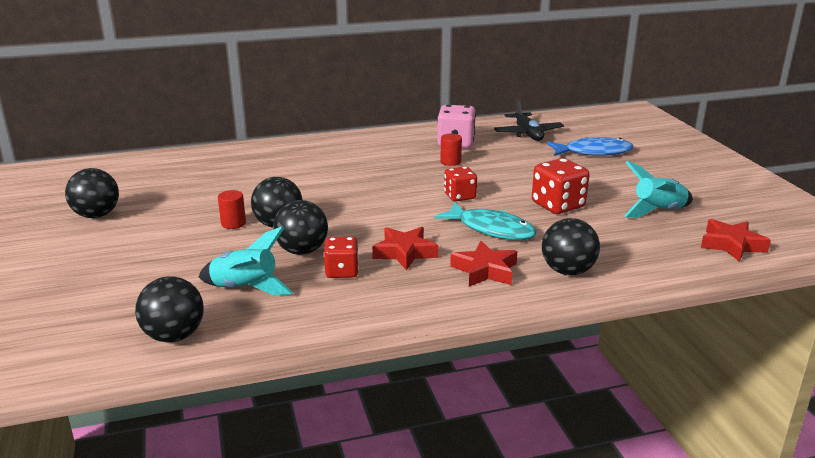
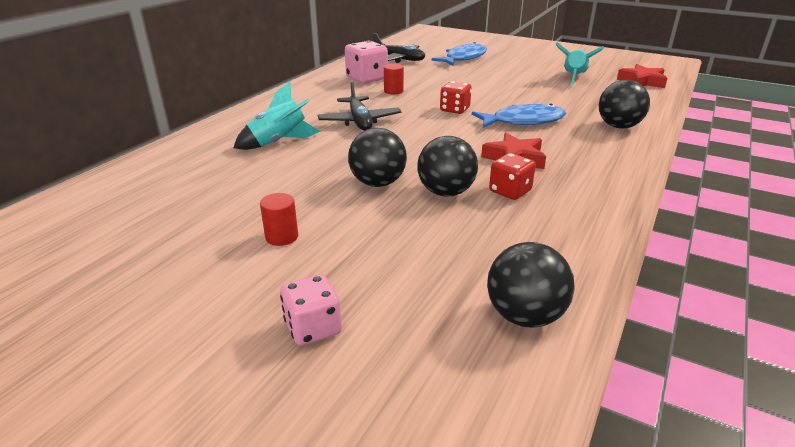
camera: 45 degrees left, 5 degrees up
black ball [65,168,119,218] -> none
turquoise rocket [199,226,293,295] -> turquoise rocket moved to [234,82,321,150]
red cylinder [218,190,246,229] -> red cylinder moved to [260,193,298,246]
turquoise fish [434,202,537,240] -> blue fish [472,104,566,128]
red star [450,241,517,287] -> none
red dice [532,158,590,214] -> none
none -> pink dice [280,274,342,346]
none -> black plane [317,80,401,131]

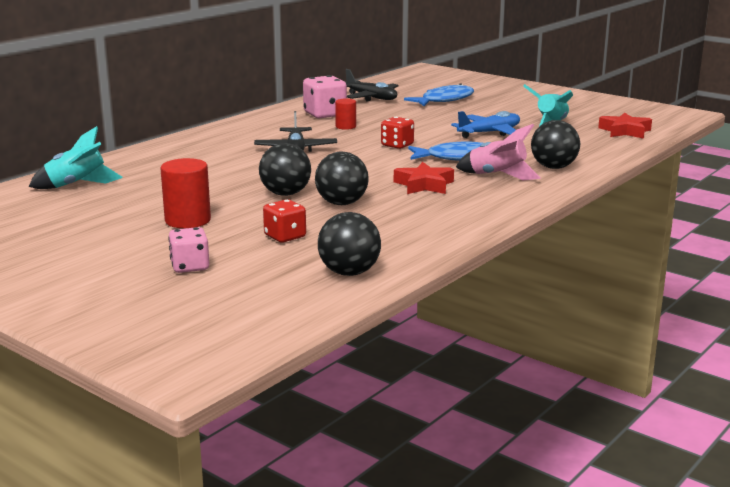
camera: 10 degrees right, 10 degrees down
turquoise rocket [234,82,321,150] -> turquoise rocket moved to [29,126,123,189]
red cylinder [260,193,298,246] -> red cylinder [160,158,211,228], size x1.68
red dice [489,153,536,200] -> red dice moved to [263,199,306,242]
none -> blue plane [451,111,520,138]
none -> pink rocket [456,124,541,180]

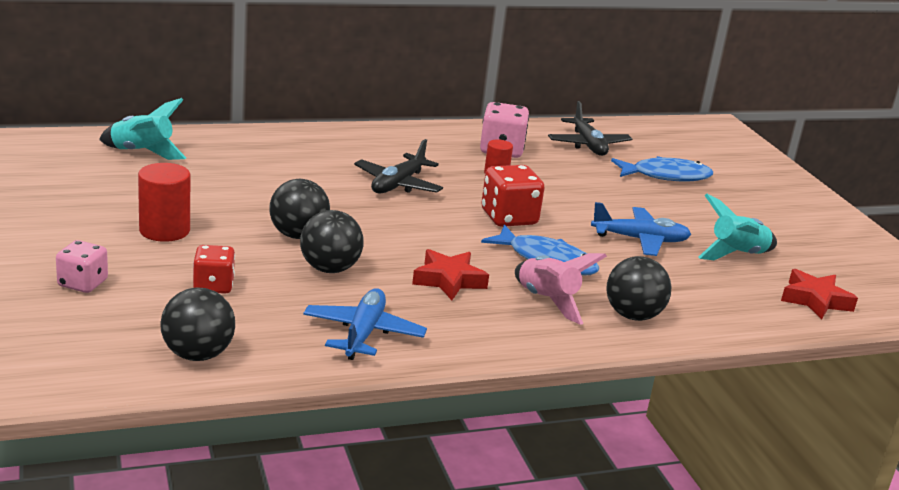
camera: 30 degrees right, 5 degrees up
red dice [381,117,414,149] -> red dice [481,165,545,227], size x1.52
none -> blue plane [303,289,427,360]

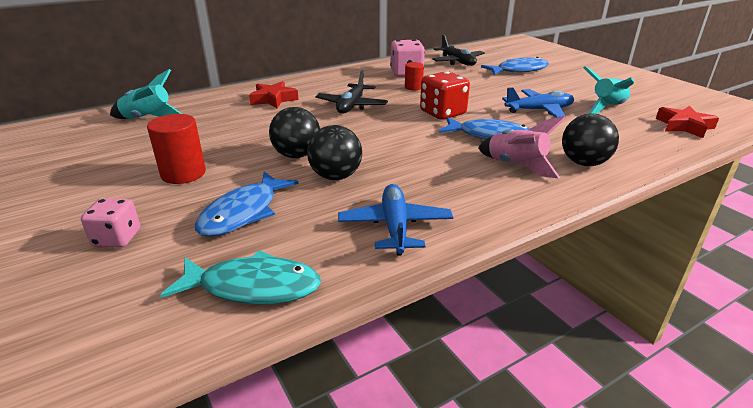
camera: 10 degrees left, 5 degrees up
black ball [160,288,235,361] -> turquoise fish [161,250,321,304]
red dice [193,245,235,294] -> blue fish [195,172,299,237]
red star [412,249,489,300] -> red star moved to [249,81,299,108]

